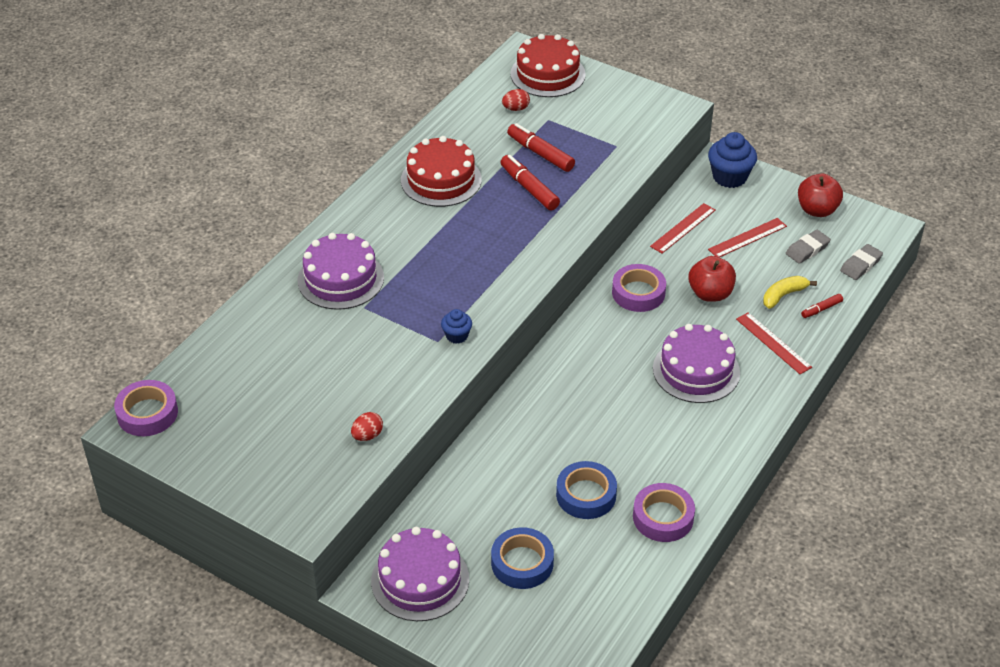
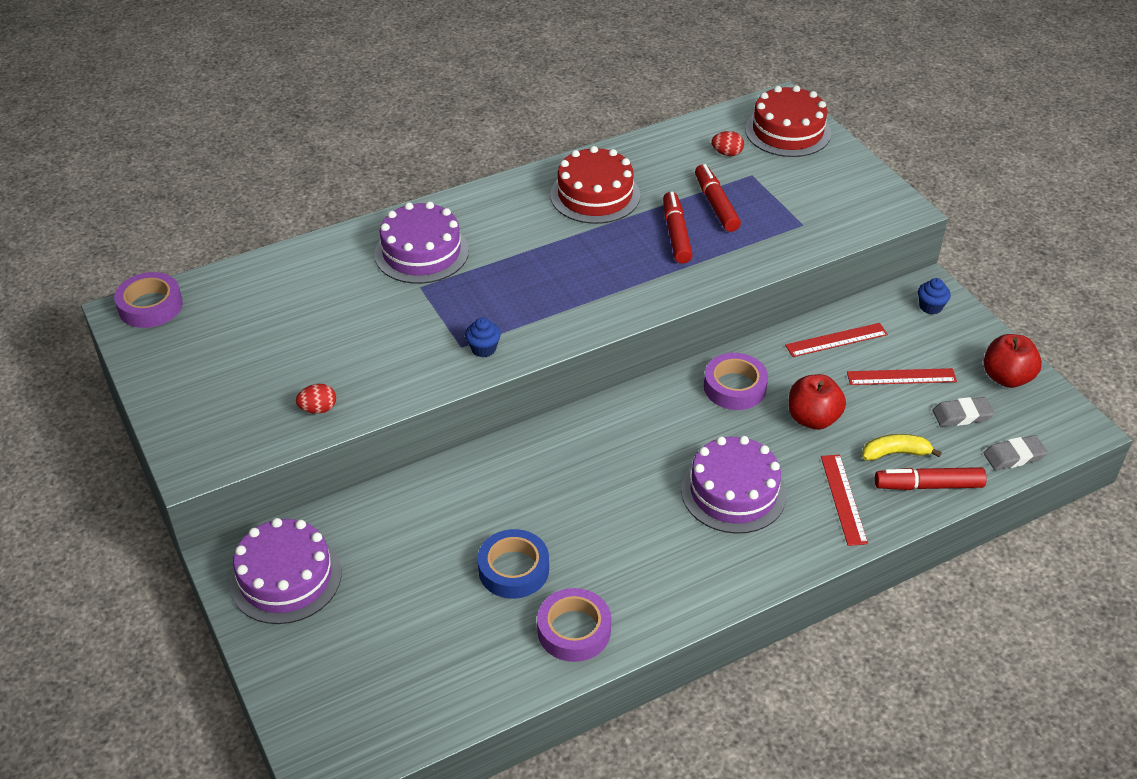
camera: 30 degrees right, 0 degrees up
blue tape [491,527,554,589] -> none
blue cupcake [708,132,757,188] -> blue cupcake [918,278,951,315], size x0.55
red marker [801,294,843,318] -> red marker [875,467,987,490], size x1.80

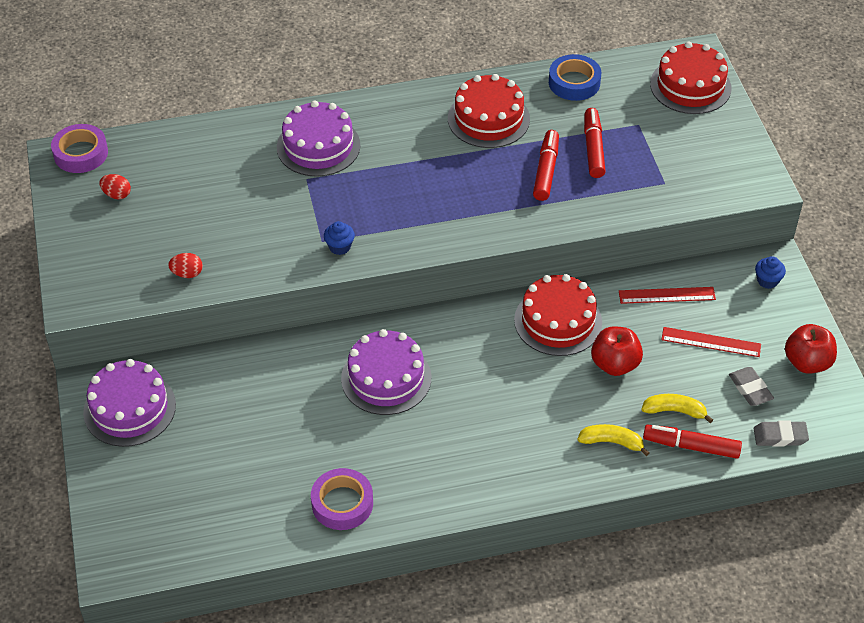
camera: 15 degrees right, 5 degrees up
blue tape [478,529,549,599] -> blue tape moved to [549,54,601,101]
purple cake [681,436,787,534] -> purple cake moved to [341,329,431,415]
purple tape [704,353,768,410] -> red cake [514,274,602,356]
red egg [711,131,744,156] -> red egg moved to [99,174,131,199]
red ruler [821,455,868,546] -> yellow banana [577,424,649,456]
grey eraser [933,397,994,427] -> grey eraser turned 60 degrees clockwise [729,367,774,406]

